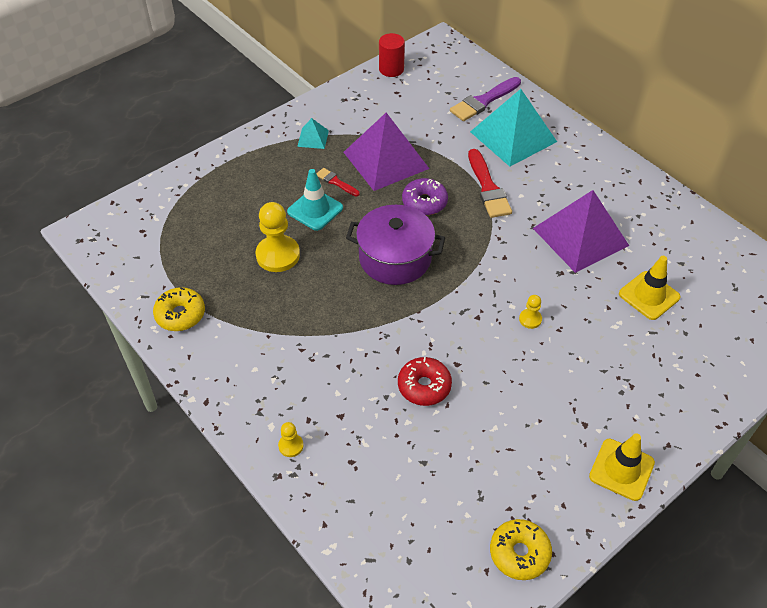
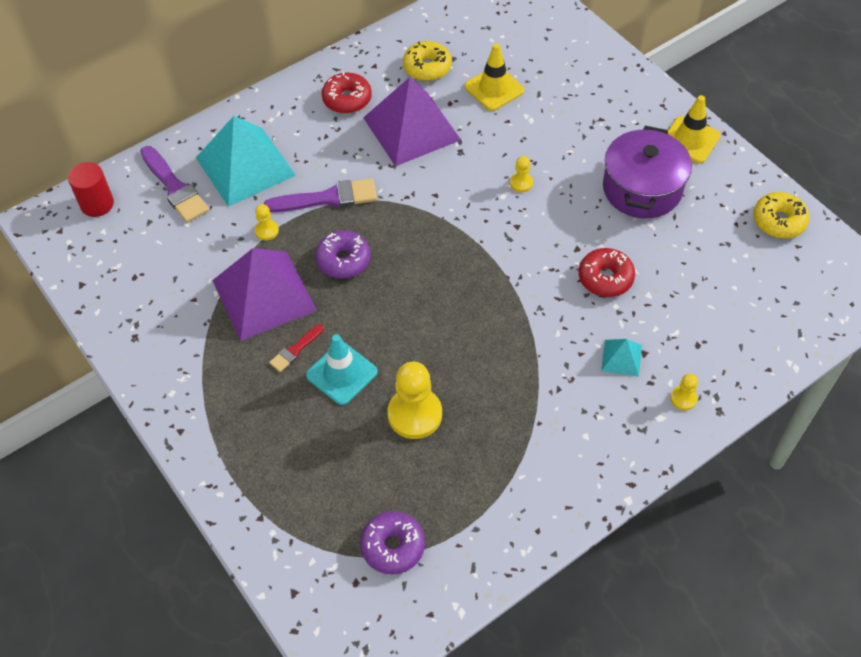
camera: 85 degrees left, 5 degrees up
yellow donut [153,287,205,331] -> yellow donut moved to [403,41,452,81]
turquoise pyramid [297,118,329,149] -> turquoise pyramid moved to [601,339,642,377]
purple pot [346,205,445,285] -> purple pot moved to [603,126,692,219]
red cylinder [379,33,405,77] -> red cylinder moved to [68,162,114,217]
red brush [468,149,512,218] -> purple brush [264,179,377,212]
none -> yellow pawn [255,204,279,240]
none -> red donut [322,72,372,113]
none -> purple donut [360,511,425,574]

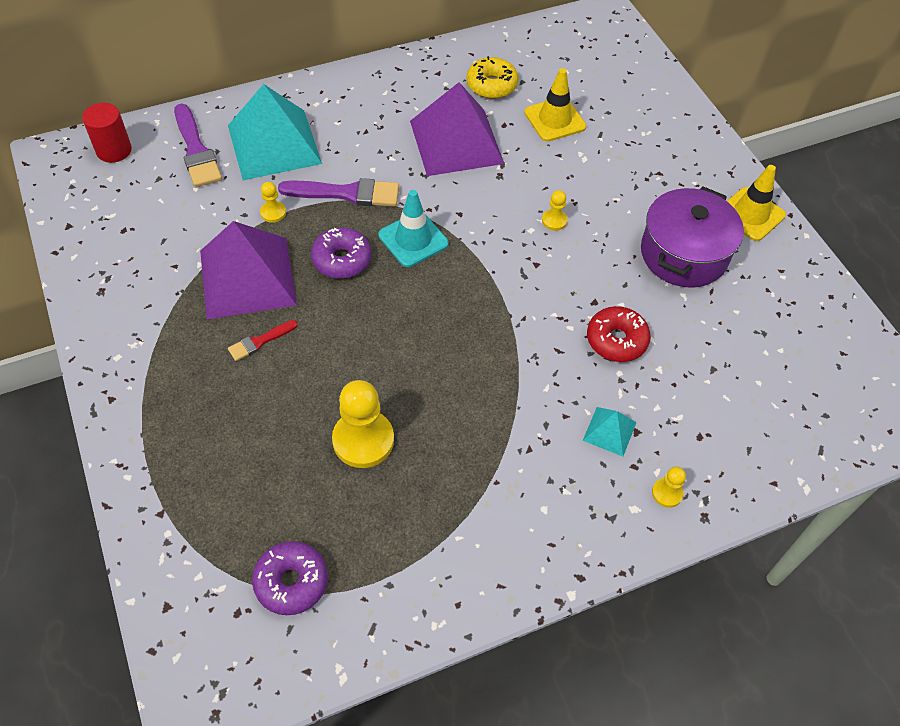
camera: 10 degrees right, 0 degrees up
turquoise traffic cone [306,334,378,405] -> turquoise traffic cone moved to [379,190,449,267]
red donut [322,72,372,113] -> none
yellow donut [753,192,810,239] -> none

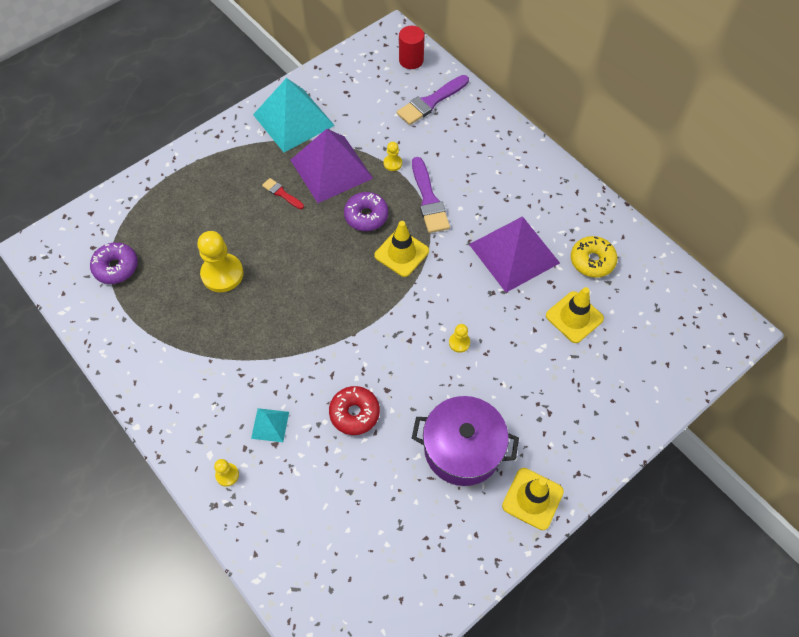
camera: 75 degrees right, 5 degrees up
turquoise pyramid [228,84,322,180] -> turquoise pyramid moved to [253,78,335,152]
turquoise traffic cone [379,190,449,267] -> yellow traffic cone [374,221,429,277]

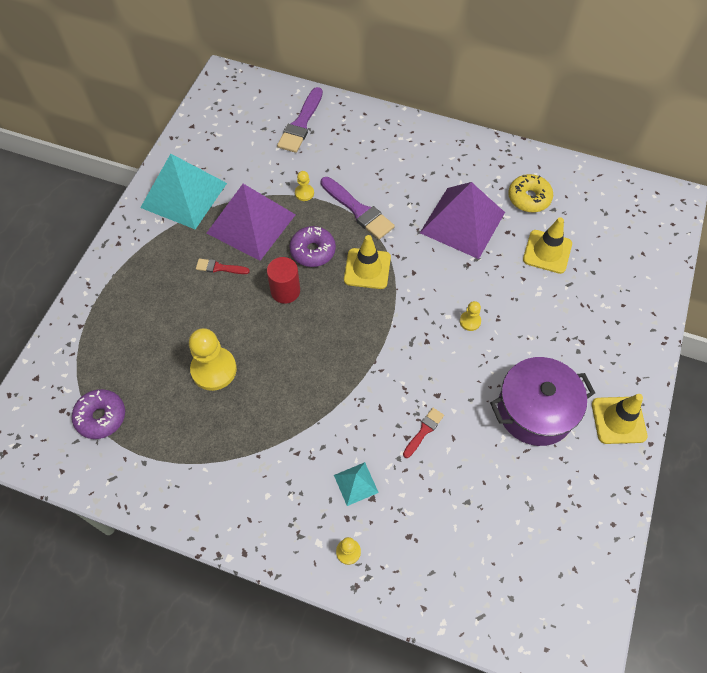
camera: 30 degrees left, 0 degrees up
red donut [329,386,380,435] -> red brush [403,408,444,458]
red cylinder [399,26,425,69] -> red cylinder moved to [267,257,300,304]

